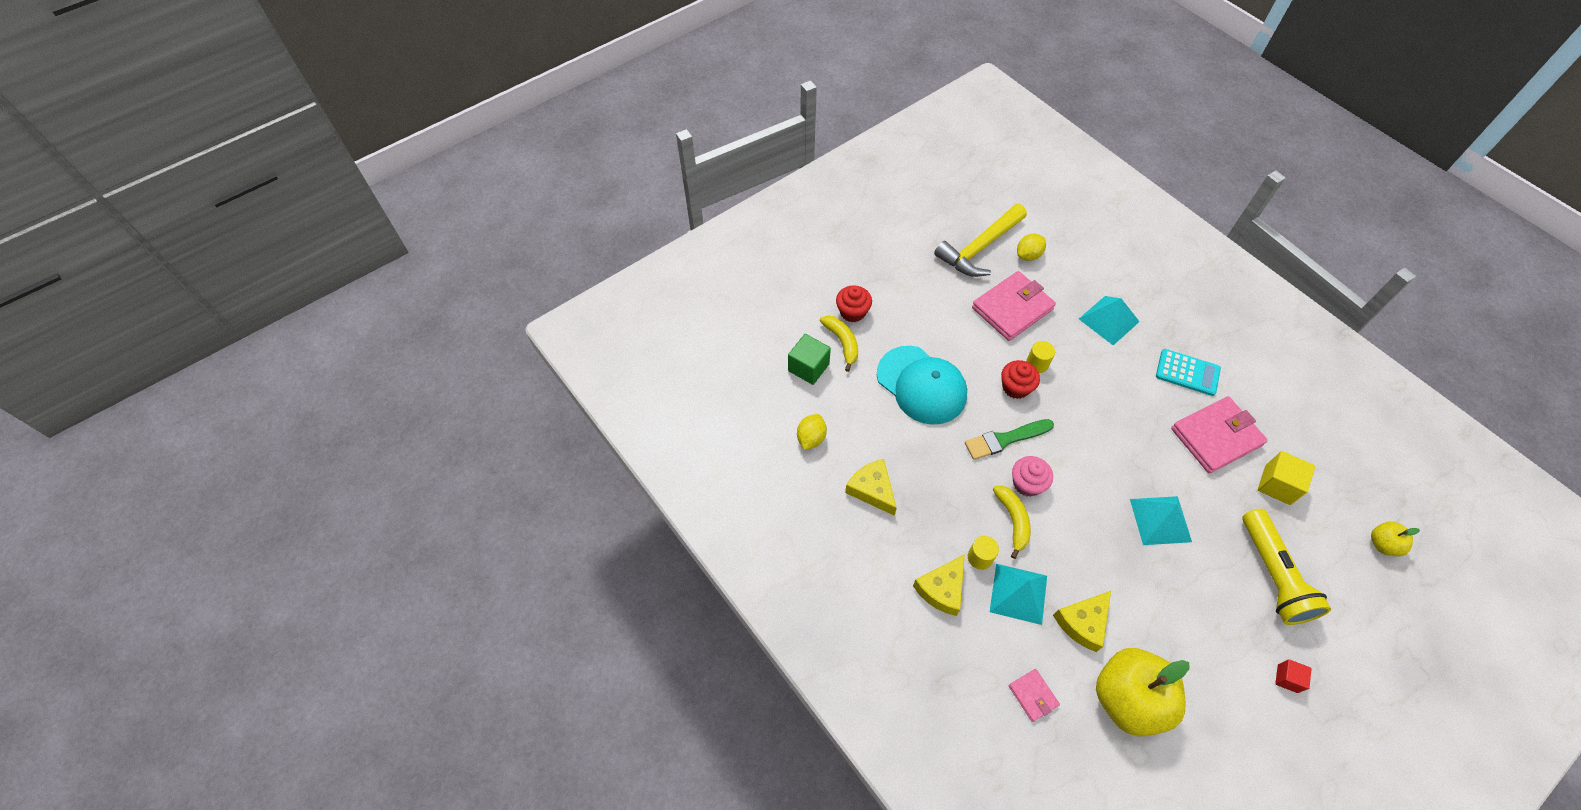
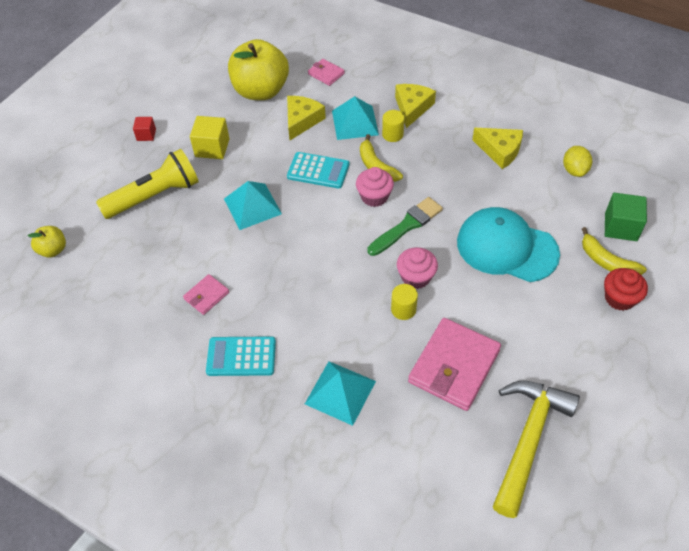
camera: 160 degrees right, 5 degrees down
red cupcake [1001,360,1040,399] -> pink cupcake [397,247,438,289]
yellow lemon [1017,234,1046,261] -> none
pink wallet [1171,396,1268,473] -> pink wallet [183,274,229,315], size x0.49
yellow flashlight [1242,509,1331,625] -> yellow flashlight turned 90 degrees clockwise [96,149,199,219]
yellow cube [1258,451,1315,505] -> yellow cube moved to [190,116,229,159]
none -> turquoise calculator [287,152,349,188]

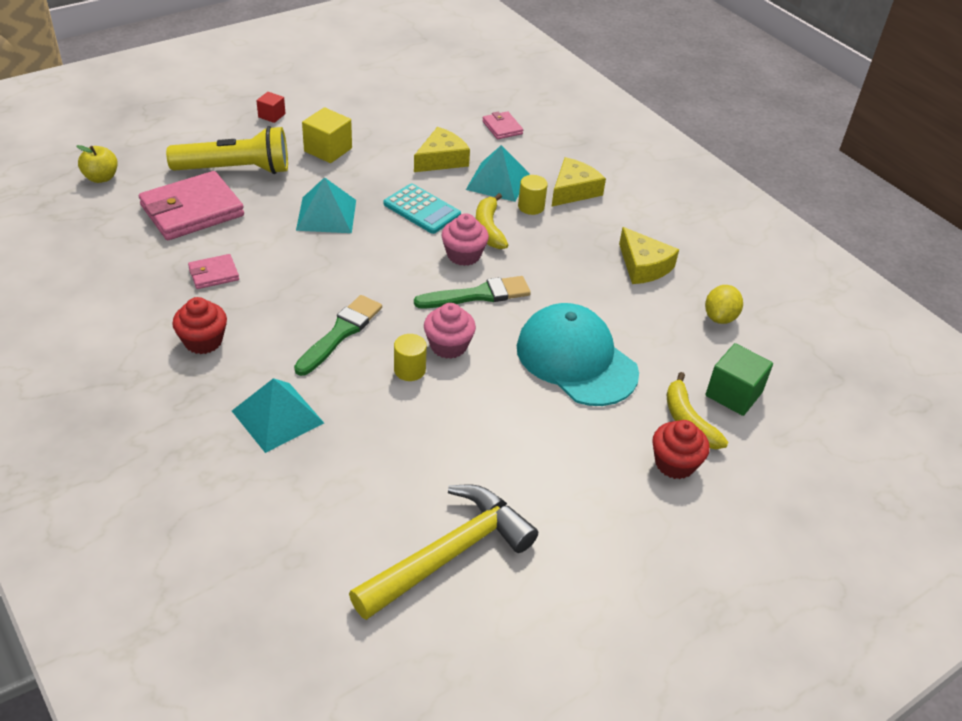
camera: 20 degrees right, 10 degrees down
turquoise calculator [206,336,276,376] -> red cupcake [172,297,227,354]
yellow apple [228,39,289,100] -> none
pink wallet [408,318,501,411] -> pink wallet moved to [139,171,244,240]
none -> green brush [294,295,382,376]

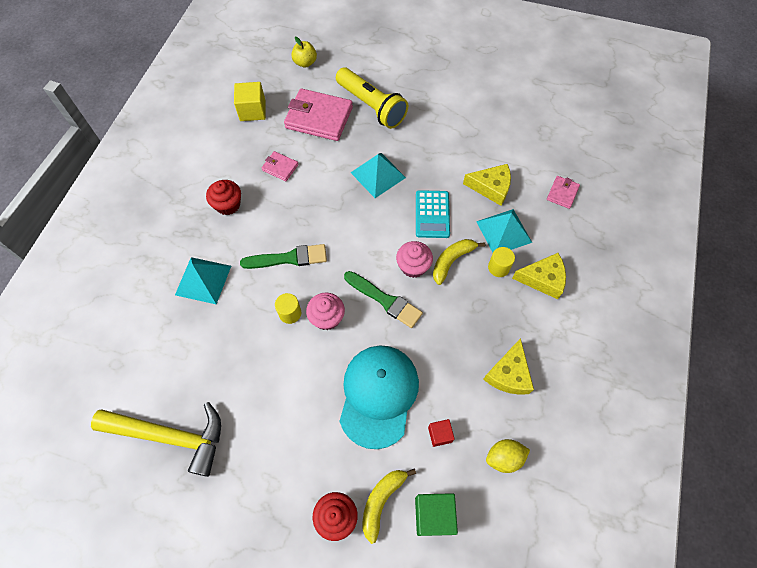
camera: 55 degrees right, 20 degrees up
red cube [257,92,286,123] -> red cube moved to [428,419,455,447]
yellow cube [302,107,352,163] -> yellow cube moved to [234,82,266,121]

